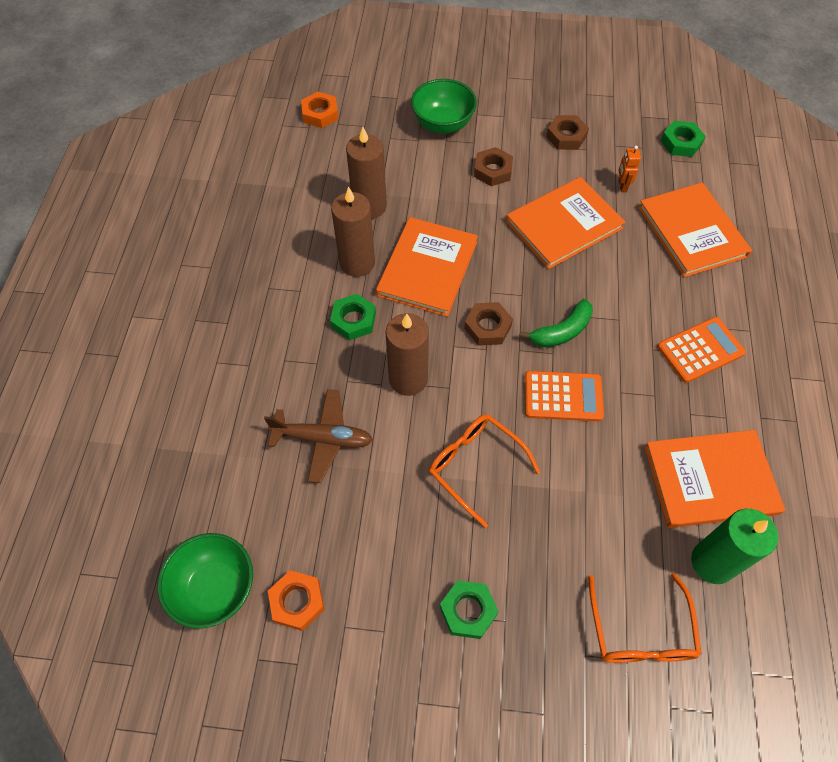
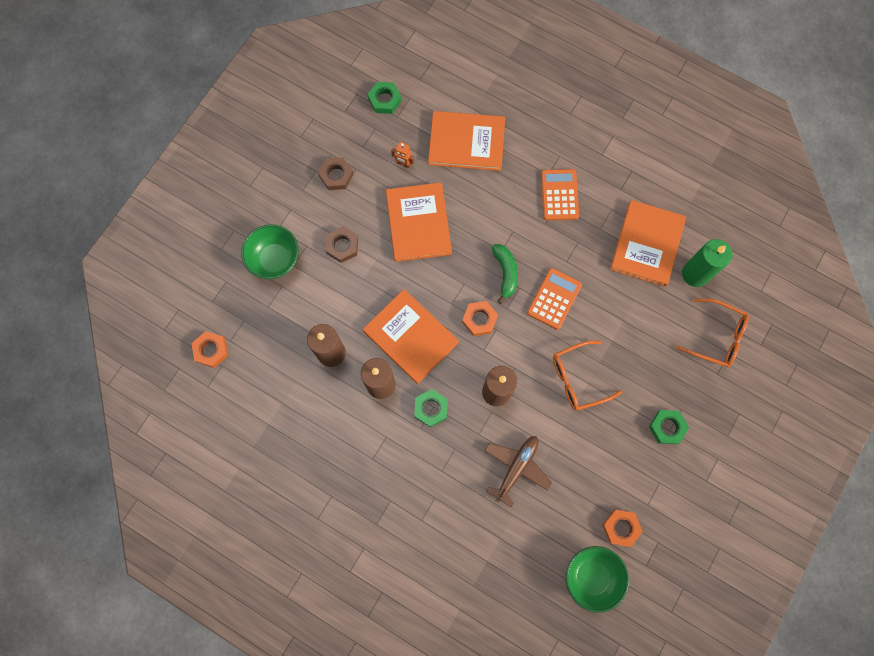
camera: 65 degrees left, 15 degrees up
brown nut [464,302,513,346] -> orange nut [462,301,498,336]

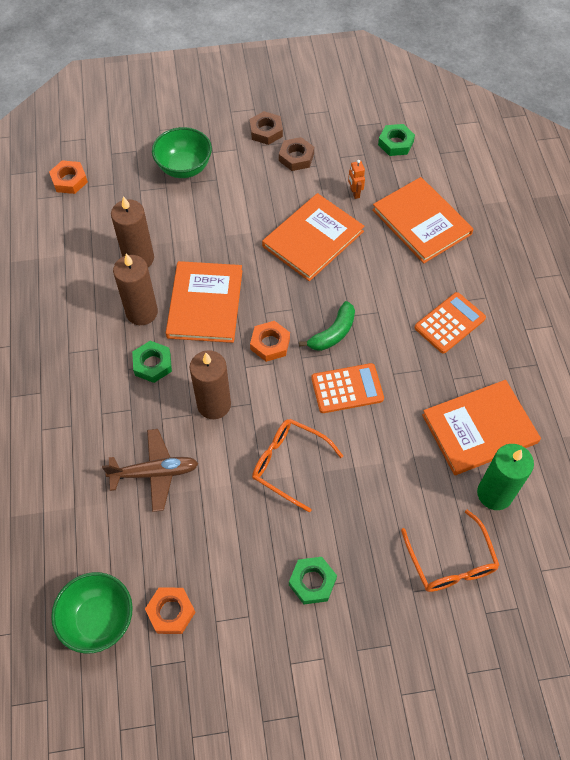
camera: 50 degrees right, 15 degrees down
brown nut [325,226,358,263] -> brown nut moved to [250,111,283,145]

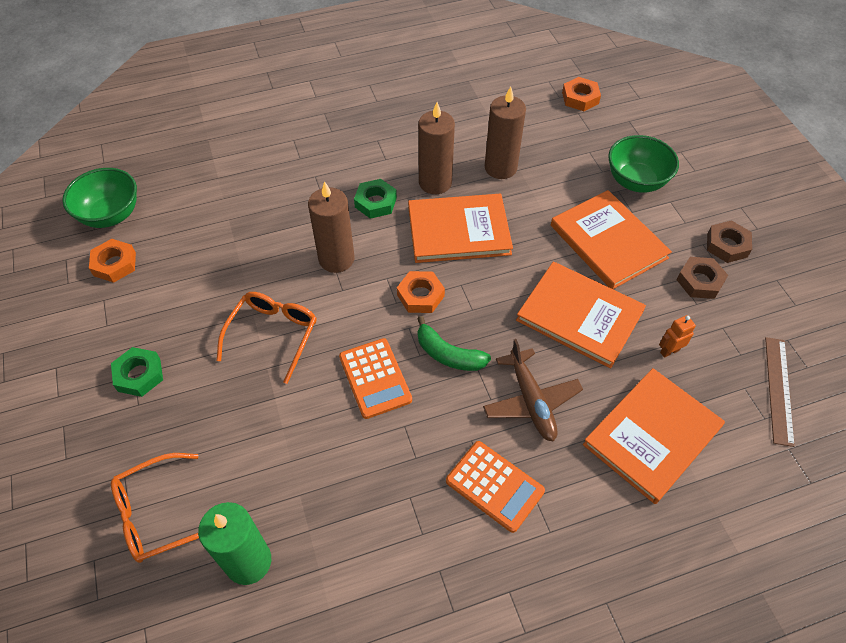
camera: 80 degrees right, 5 degrees down
brown plane [102,429,199,512] -> brown plane moved to [483,339,583,442]
green nut [378,124,415,156] -> brown ruler [765,337,795,447]
orange book [422,380,541,475] -> orange book moved to [551,190,672,289]

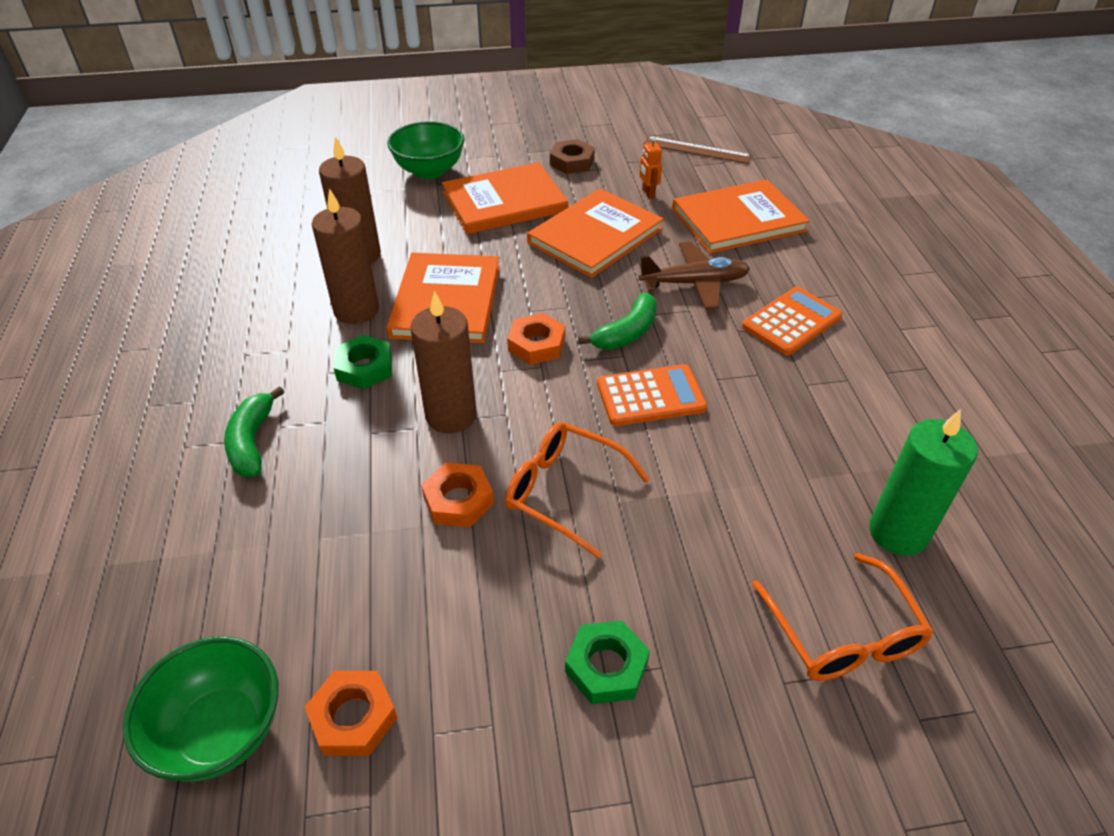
camera: 80 degrees left, 10 degrees down
orange nut [562,77,601,111] -> orange nut moved to [421,463,494,527]
orange book [583,368,725,504] -> orange book turned 75 degrees counterclockwise [672,179,810,254]
brown nut [707,220,752,263] -> none
none -> green banana [224,386,284,477]

